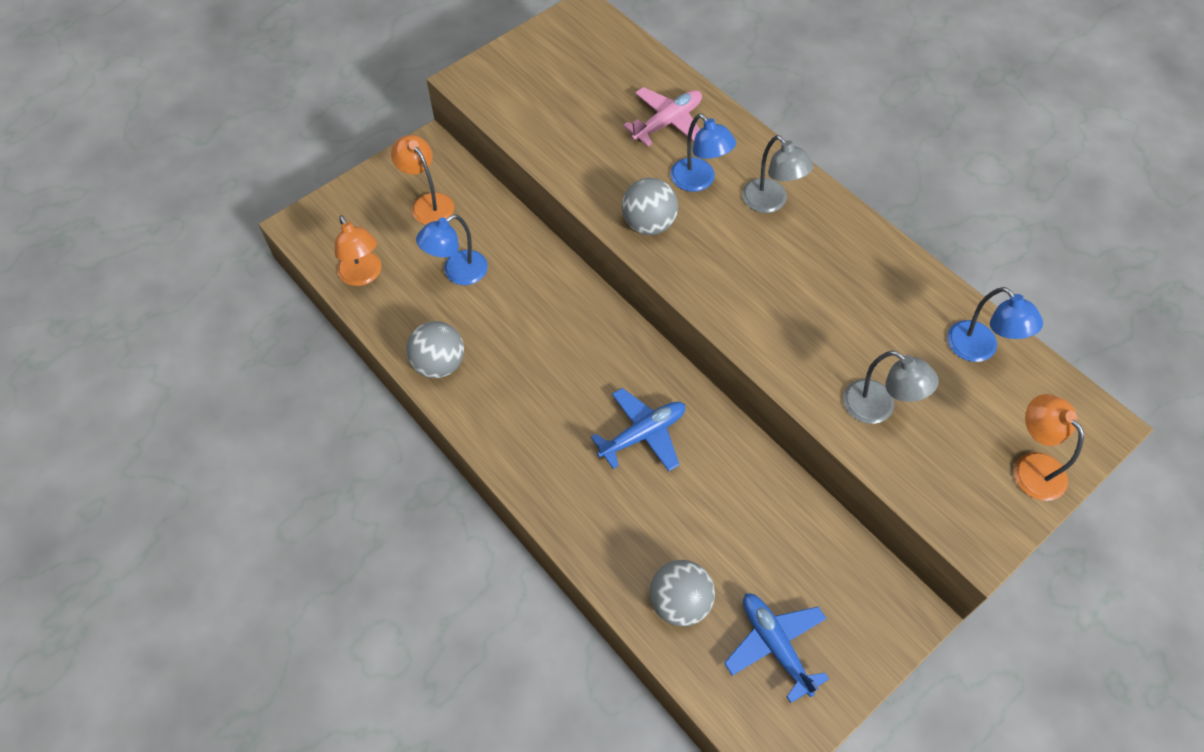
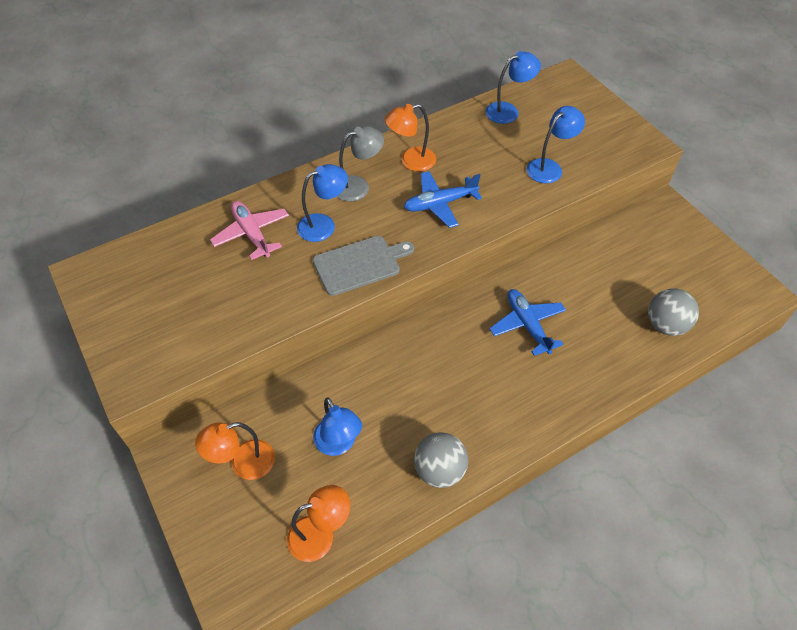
camera: 80 degrees left, 5 degrees down
grey ball [622,178,678,235] -> grey cutting board [313,236,414,296]
blue plane [724,593,829,703] -> blue plane moved to [404,171,482,228]
grey lamp [843,351,939,424] -> blue lamp [526,106,585,183]
orange lamp [1014,394,1084,501] -> orange lamp moved to [385,104,436,171]

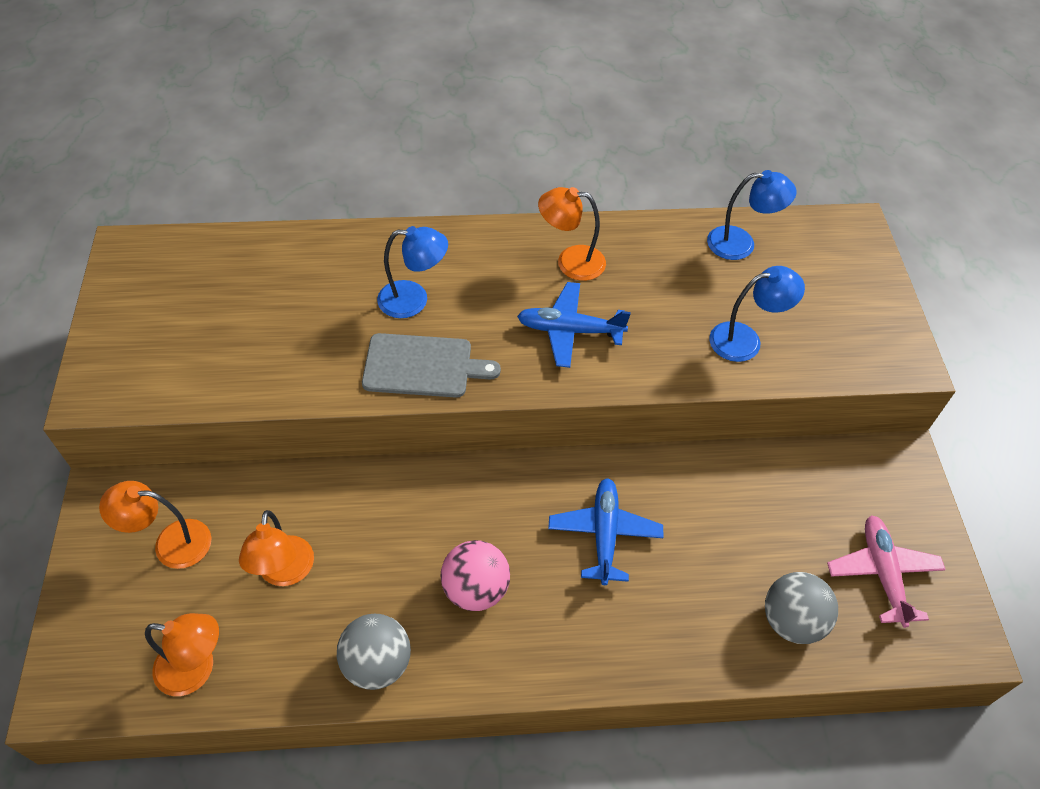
camera: 25 degrees right, 0 degrees up
pink plane [210,201,289,260] -> pink plane moved to [827,515,946,628]
blue lamp [313,397,362,456] -> orange lamp [239,510,314,586]
grey lamp [336,126,384,202] -> none
none -> pink ball [441,540,510,611]

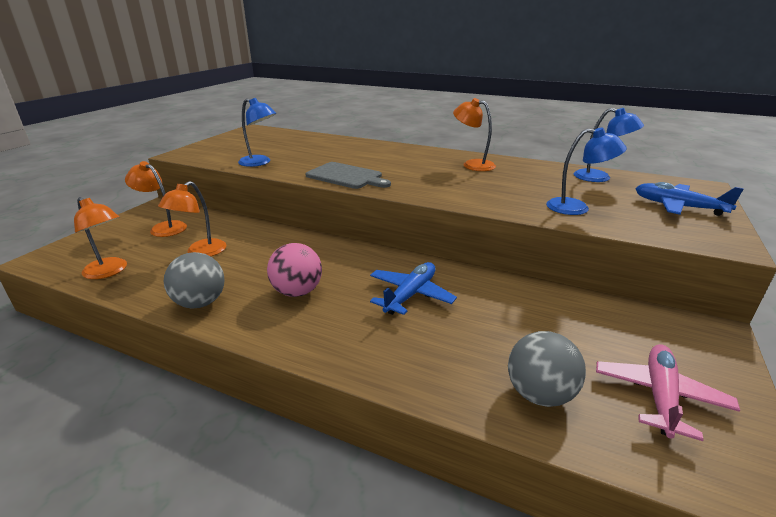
camera: 30 degrees right, 25 degrees down
blue lamp [377,226,448,318] -> blue lamp moved to [238,98,276,167]
blue plane [517,282,631,368] -> blue plane moved to [635,182,744,216]

